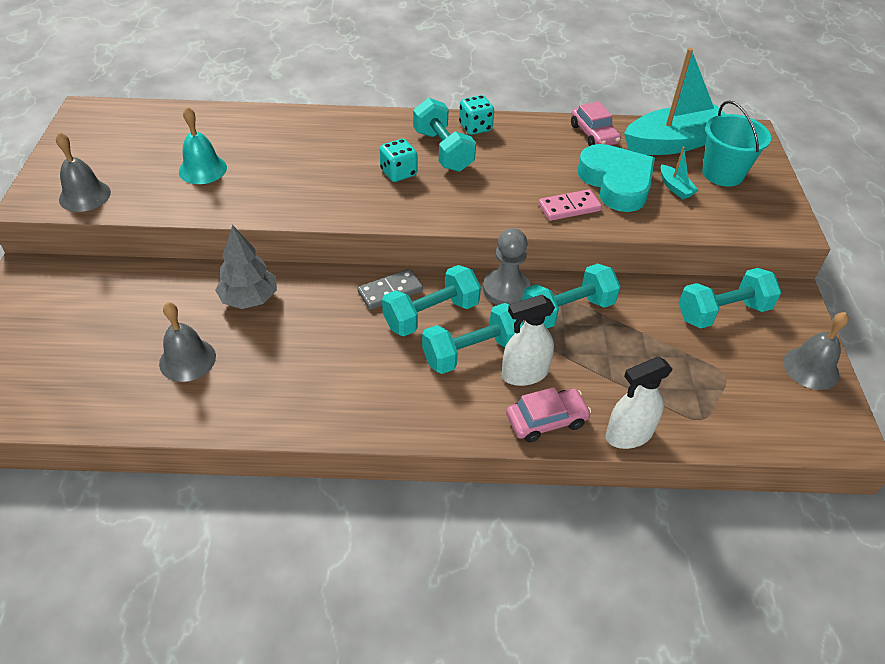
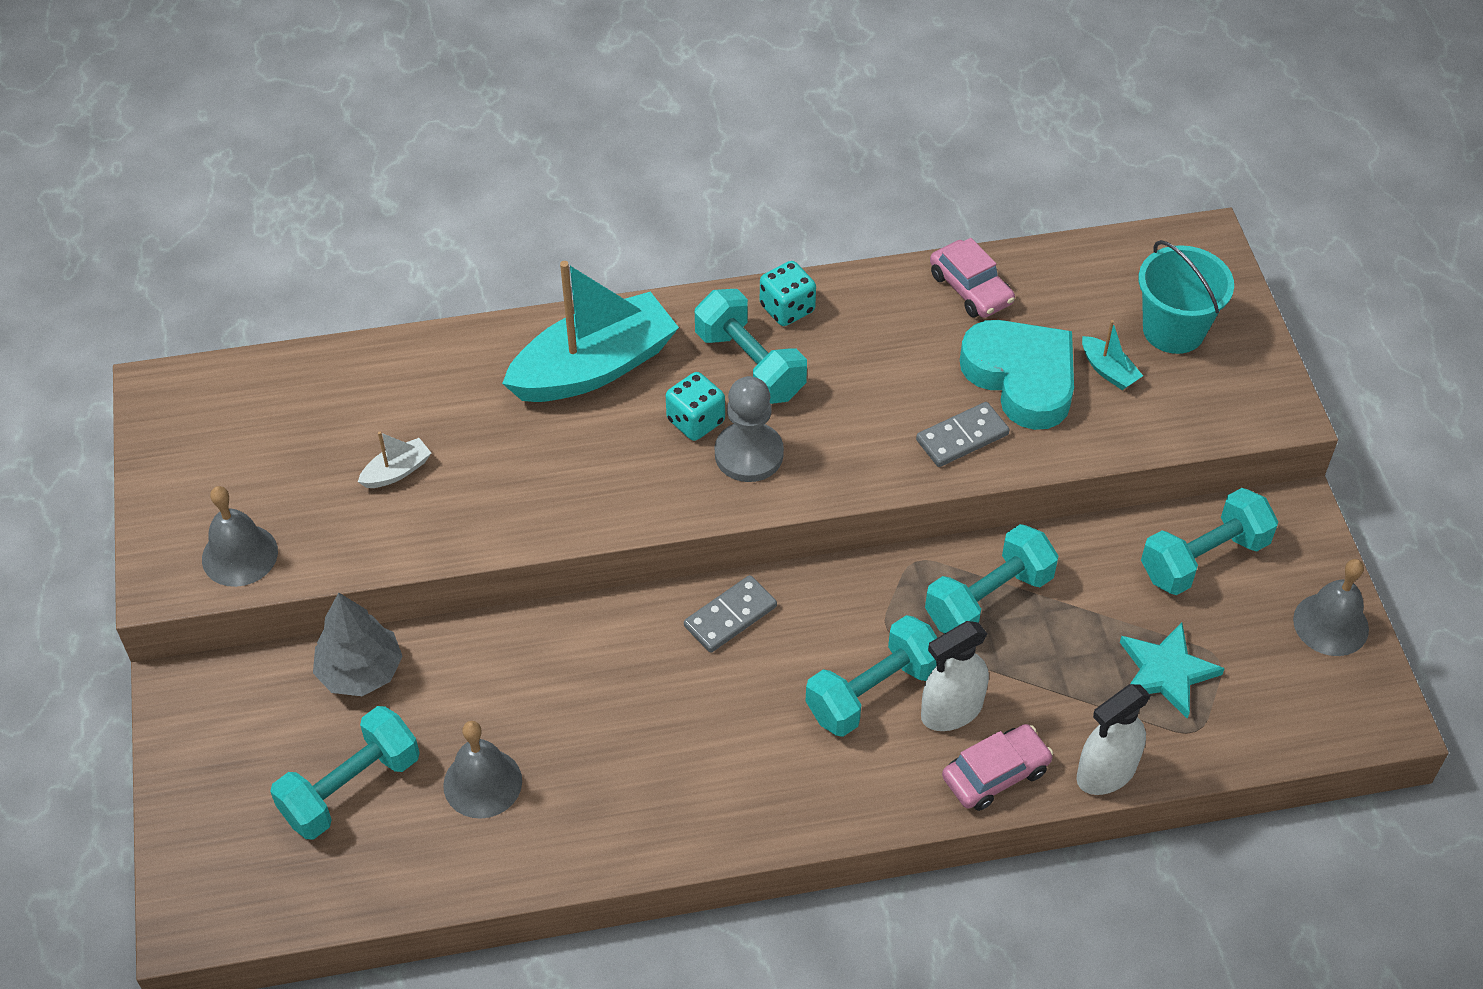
camera: 10 degrees left, 5 degrees up
turquoise bell [179,107,227,184] -> white boat [358,431,431,488]
grey tree [215,225,277,309] -> grey tree moved to [313,592,403,696]
turquoise dumbbell [382,265,481,336] -> turquoise dumbbell moved to [270,706,420,840]
grey pawn [483,228,531,305] -> grey pawn moved to [715,376,784,482]
pink domino [538,189,602,221] -> grey domino [916,402,1010,467]
turquoise boat [624,48,725,155] -> turquoise boat moved to [502,261,679,402]
none -> turquoise star [1120,623,1225,719]

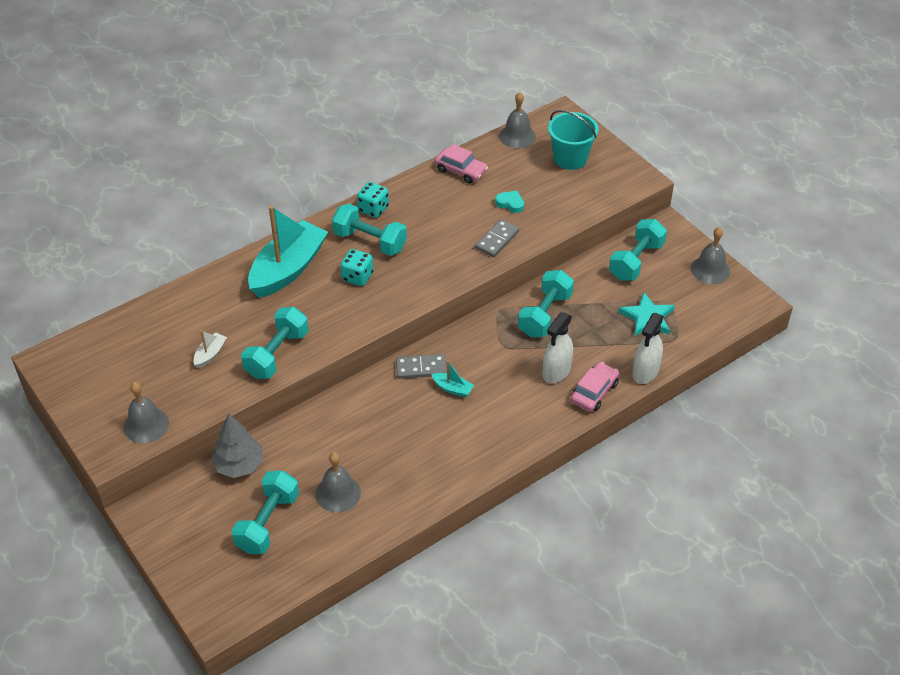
camera: 25 degrees left, 5 degrees down
grey domino [684,575,777,653] -> grey domino turned 60 degrees clockwise [396,354,447,379]
grey pawn [715,376,784,482] -> none
turquoise dumbbell [806,615,937,737] -> turquoise dumbbell moved to [241,307,309,379]
turquoise heart [960,320,1074,430] -> turquoise heart [495,190,524,213], size x0.42
turquoise boat [1082,320,1143,390] -> turquoise boat moved to [431,360,474,397]
none -> grey bell [499,92,536,149]

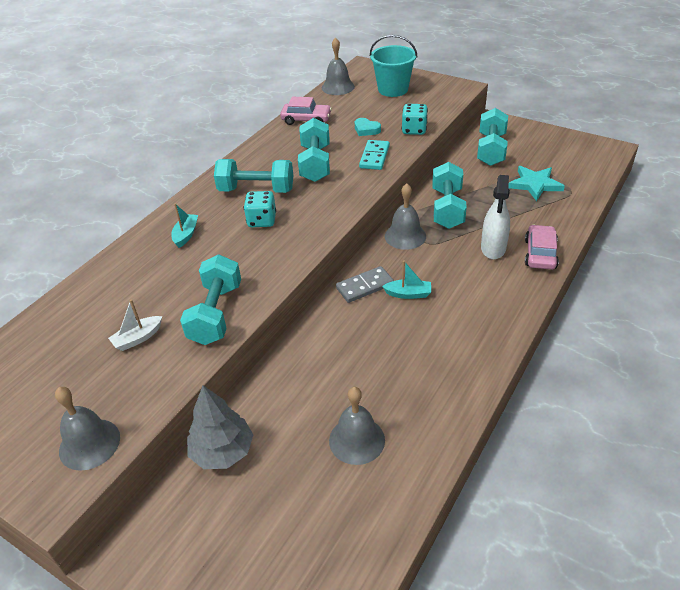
camera: 20 degrees left, 5 degrees down
white boat [193,330,227,368] -> white boat turned 135 degrees counterclockwise [108,299,162,351]
turquoise dumbbell [232,471,299,554] -> turquoise dumbbell moved to [298,118,330,182]
turquoise boat [248,205,328,298] -> turquoise boat [171,203,198,248], size x0.41
turquoise dice [357,182,389,218] -> turquoise dice moved to [402,104,428,135]
grey domino [475,219,519,257] -> turquoise domino [359,140,390,170]
turquoise heart [495,190,524,213] -> turquoise heart turned 150 degrees counterclockwise [355,118,381,136]
white spray bottle [632,313,664,384] -> none
grey bell [691,227,730,284] -> grey bell moved to [385,183,426,250]

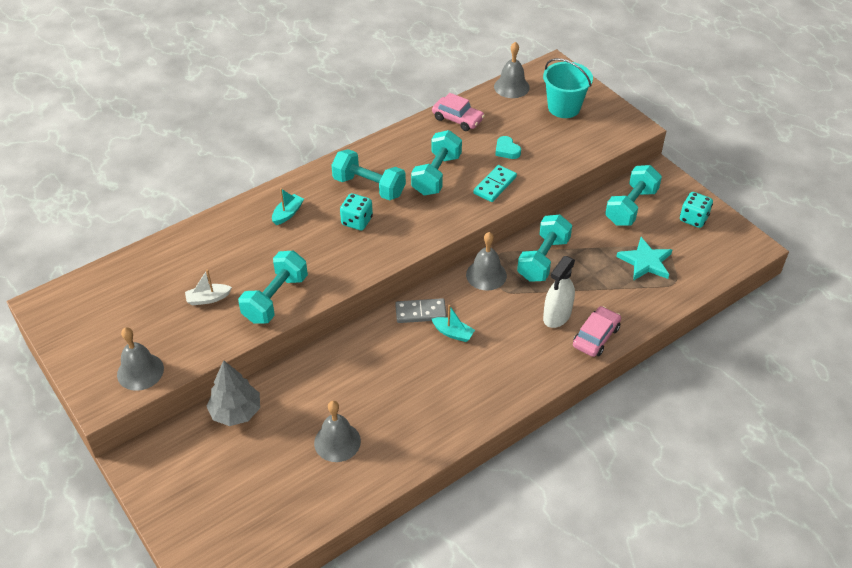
camera: 20 degrees right, 5 degrees up
turquoise dice [402,104,428,135] -> turquoise dice moved to [680,192,713,228]

